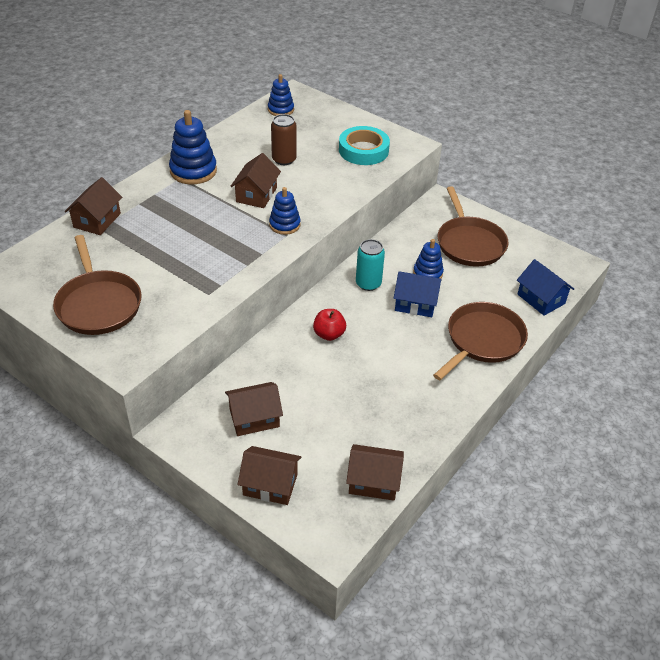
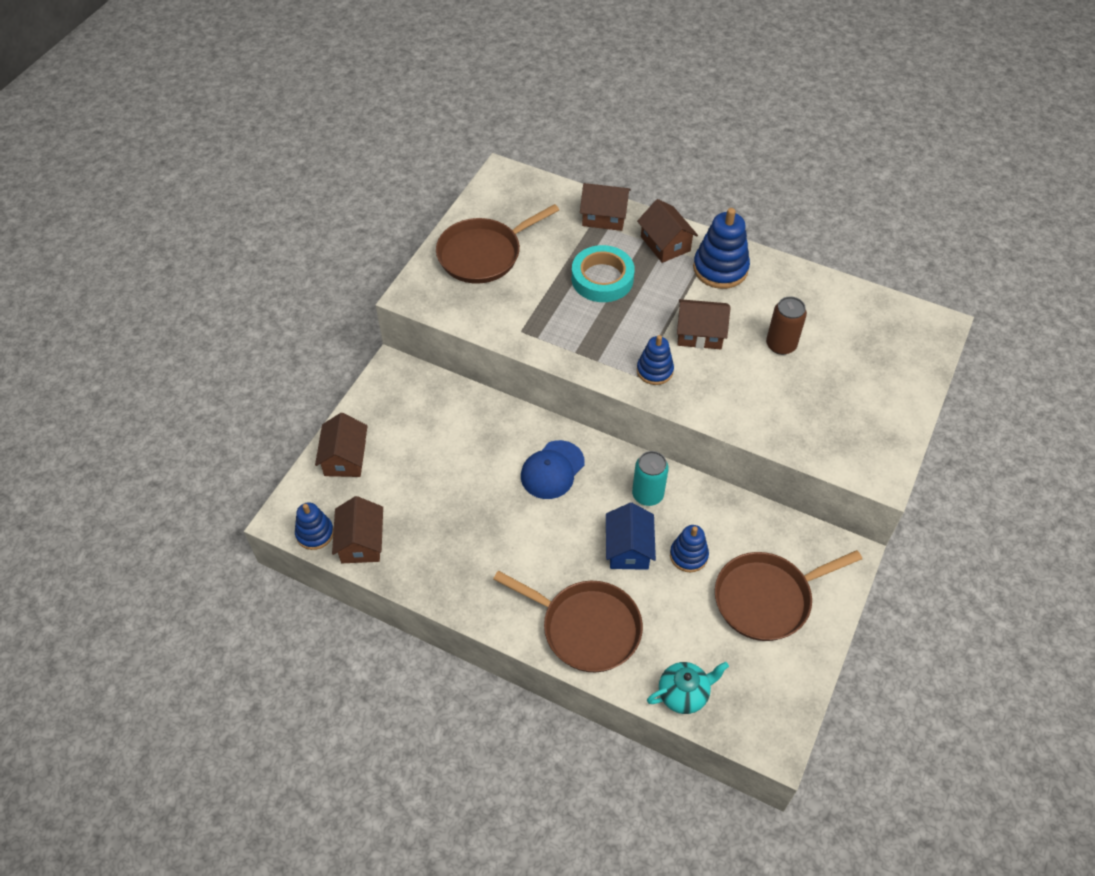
camera: 80 degrees right, 10 degrees up
brown house [225,382,283,436] -> brown house moved to [637,199,698,263]
blue stacking toy [268,74,294,116] -> blue stacking toy moved to [295,502,334,550]
red apple [313,309,346,341] -> blue cap [521,440,585,499]
turquoise tape [339,126,390,165] -> turquoise tape moved to [572,245,635,302]
blue house [517,259,574,316] -> turquoise teapot [647,662,729,714]

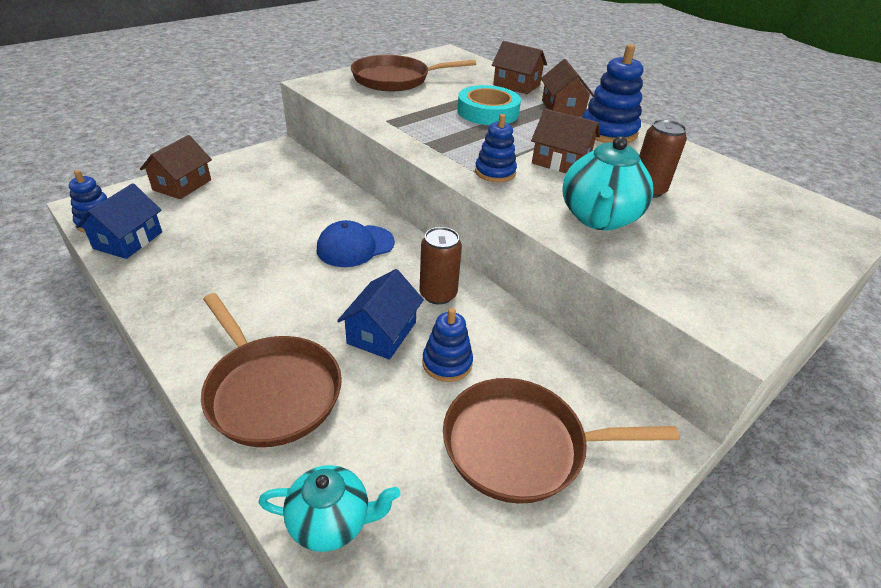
camera: 20 degrees right, 15 degrees down
brown house [332,496,383,563] -> blue house [76,183,162,259]
turquoise can [632,451,669,506] -> brown can [420,227,462,305]
none -> turquoise teapot [562,136,653,231]

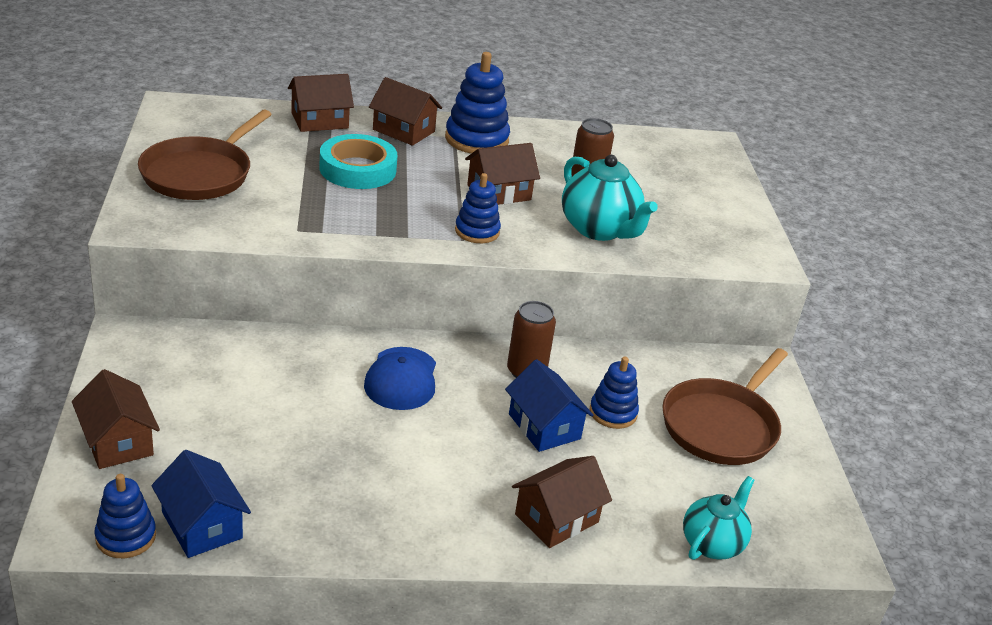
camera: 55 degrees left, 5 degrees down
brown pan [201,293,342,447] -> brown house [512,456,612,548]

